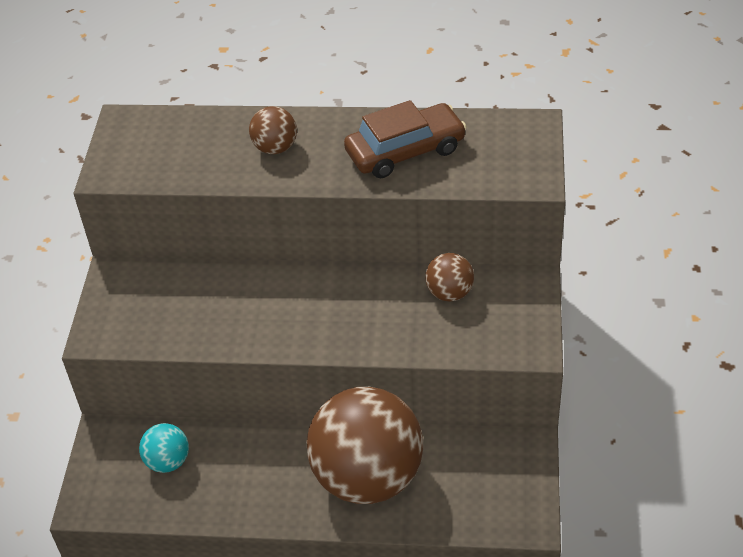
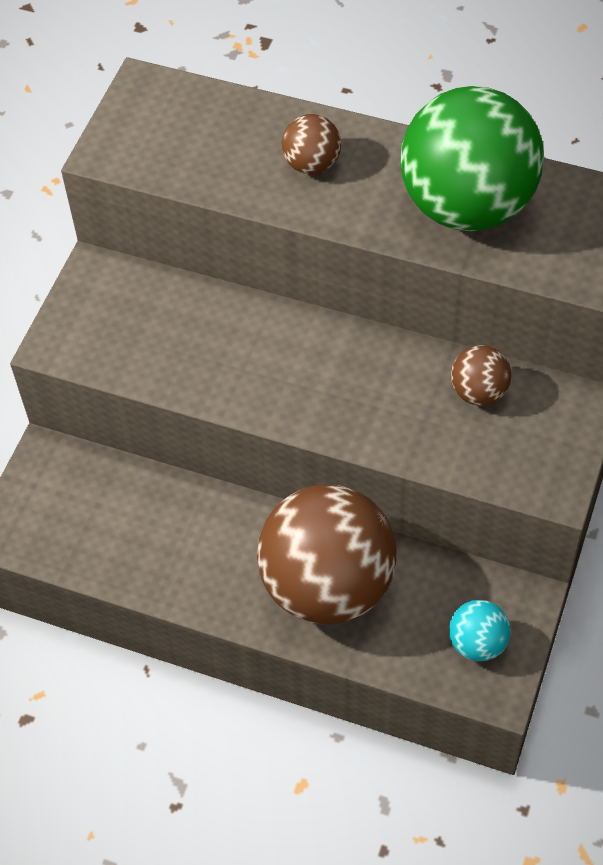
camera: 15 degrees right, 10 degrees up
turquoise ball [139,423,189,473] -> turquoise ball moved to [449,600,510,661]
brown car [344,100,467,178] -> green ball [400,86,544,231]

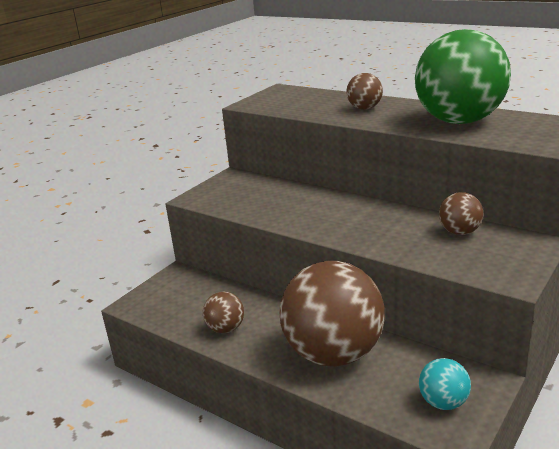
camera: 15 degrees right, 30 degrees down
none -> brown ball [203,292,244,333]

